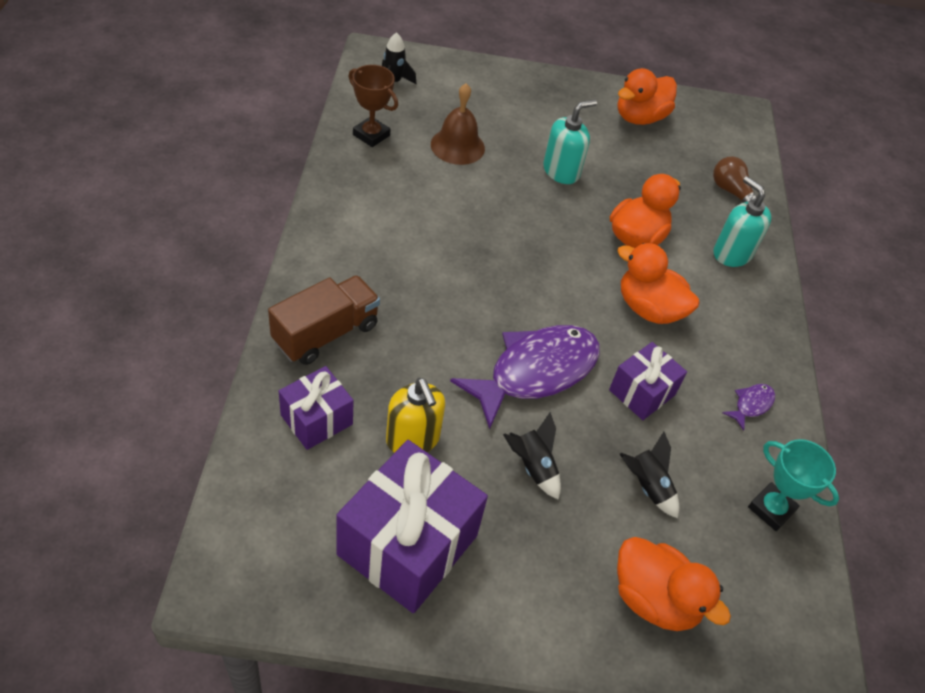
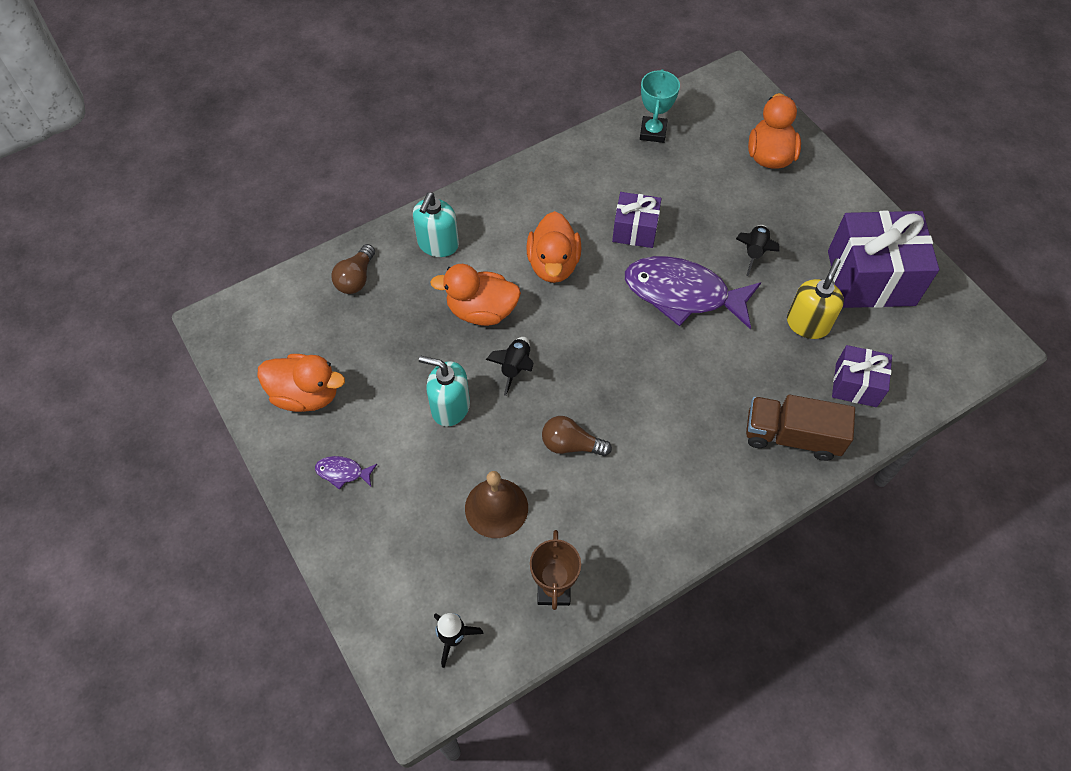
camera: 120 degrees left, 10 degrees up
black rocket [620,432,679,518] -> black rocket moved to [486,337,534,396]
purple fish [723,384,775,431] -> purple fish moved to [315,456,377,490]
none -> brown light bulb [542,416,612,456]

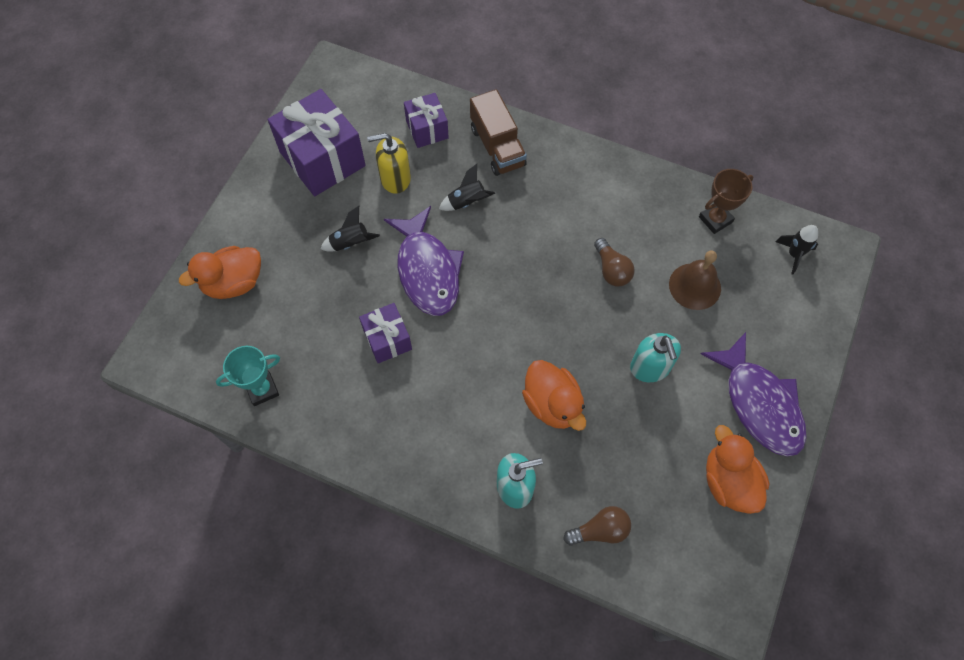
camera: 125 degrees left, 5 degrees up
purple fish [315,456,377,490] -> purple fish [701,332,807,457], size x2.44
black rocket [486,337,534,396] -> black rocket moved to [439,164,495,211]
orange duck [526,211,581,283] -> none

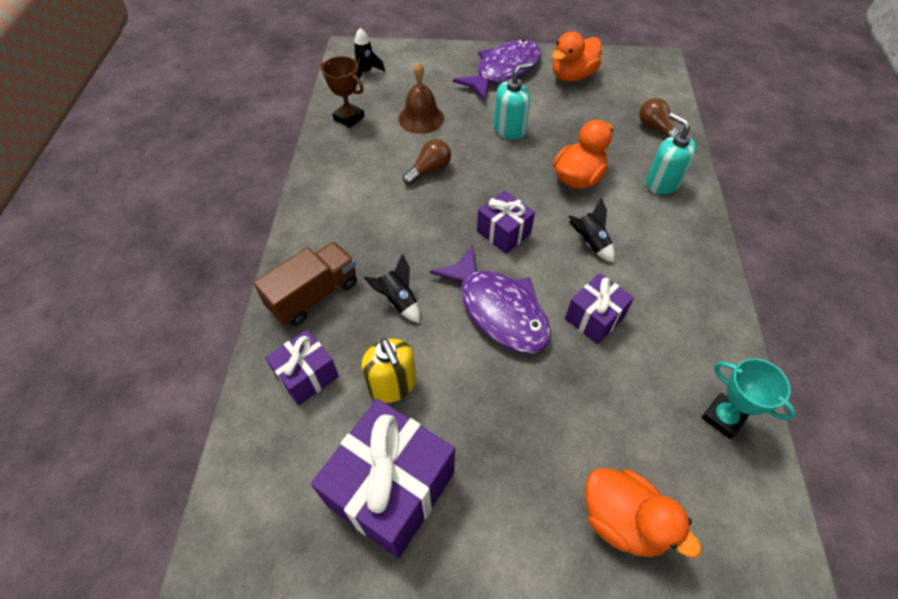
camera: 110 degrees left, 10 degrees down
black rocket [321,206,380,252] -> black rocket moved to [568,198,615,263]
purple fish [384,206,464,316] -> purple fish turned 90 degrees clockwise [430,244,551,353]
none -> purple gift [477,190,535,254]

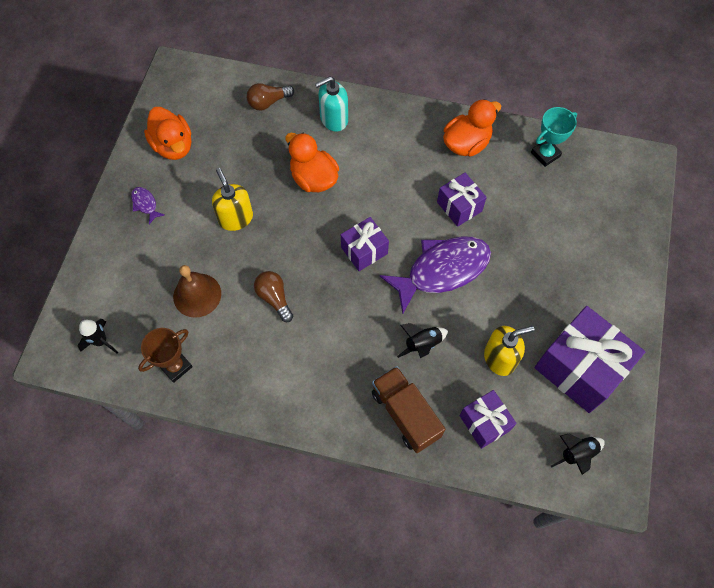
camera: 80 degrees left, 10 degrees up
purple fish [453,39,542,101] -> purple fish [131,187,165,224], size x0.41
turquoise soap dispenser [494,62,533,140] -> yellow soap dispenser [212,168,253,231]
black rocket [568,198,615,263] -> black rocket moved to [551,434,605,475]
orange duck [585,468,702,558] -> orange duck moved to [443,99,501,157]

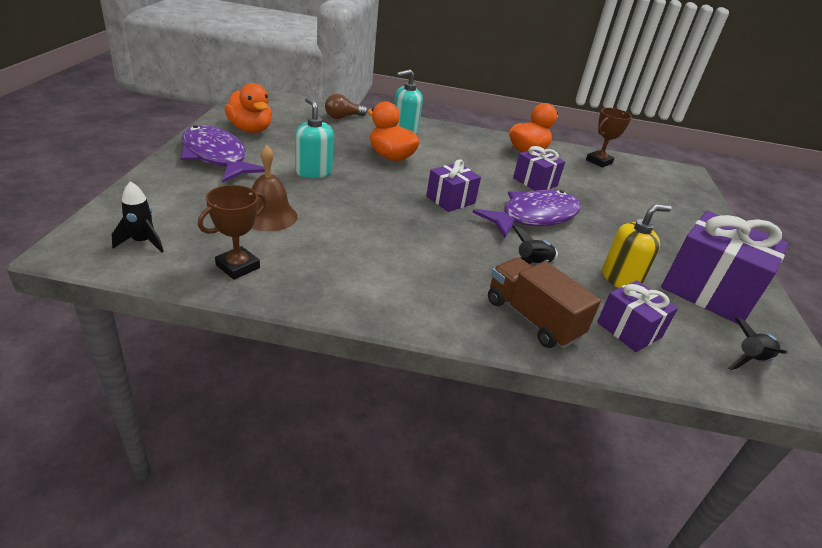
camera: 10 degrees left, 30 degrees down
purple fish [131,187,165,224] -> purple fish [180,125,265,182], size x2.44
yellow soap dispenser [212,168,253,231] -> turquoise soap dispenser [295,97,334,178]
brown light bulb [254,271,293,322] -> none
turquoise trophy [531,107,577,167] -> brown trophy [586,108,632,168]

